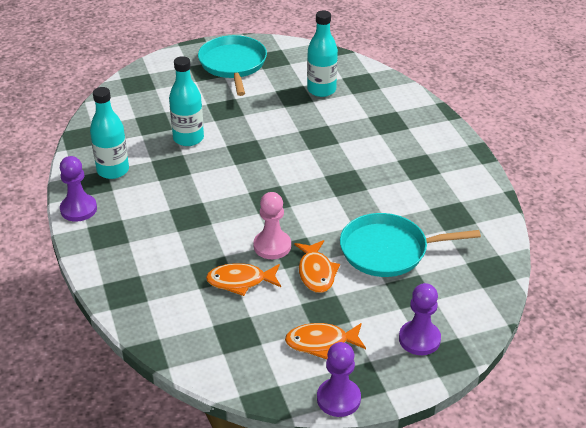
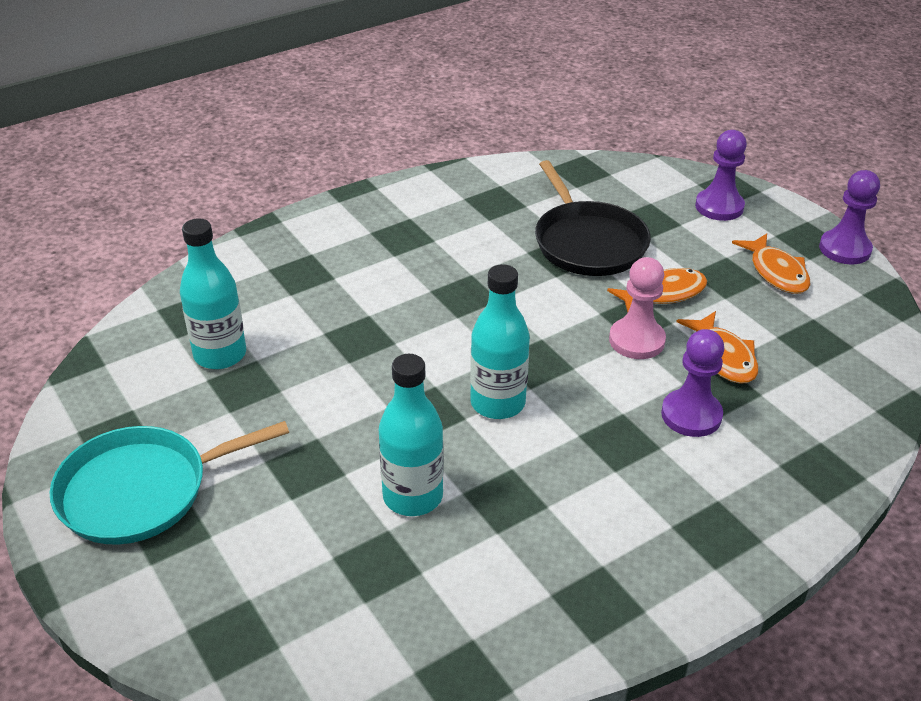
camera: 105 degrees left, 0 degrees up
purple pawn [60,156,97,222] -> purple pawn moved to [661,329,724,437]
turquoise bottle [90,87,129,179] -> turquoise bottle moved to [470,264,530,419]
turquoise pan [340,213,481,277] -> black pan [535,160,651,276]

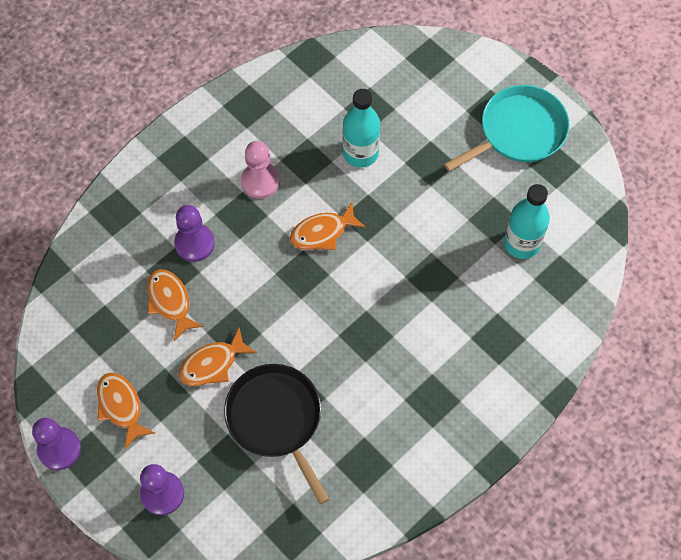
camera: 170 degrees right, 25 degrees up
turquoise bottle [470,264,530,419] -> orange fish [290,202,366,250]
pink pawn [609,257,666,359] -> pink pawn moved to [241,141,280,199]

